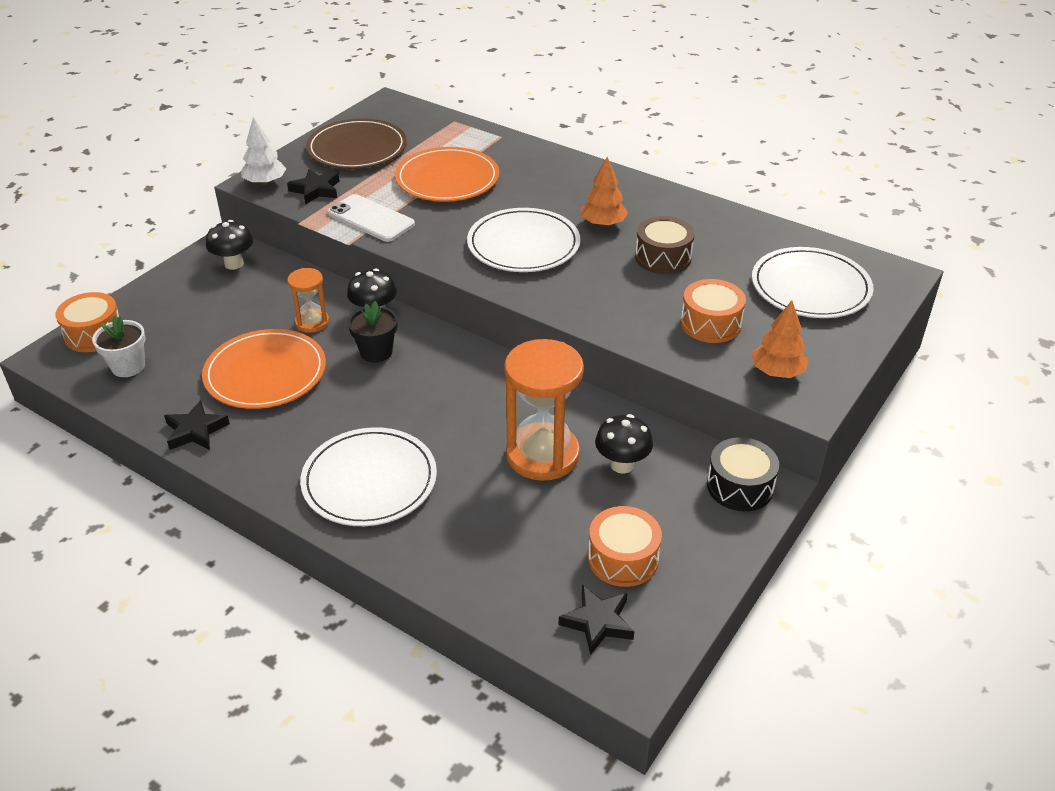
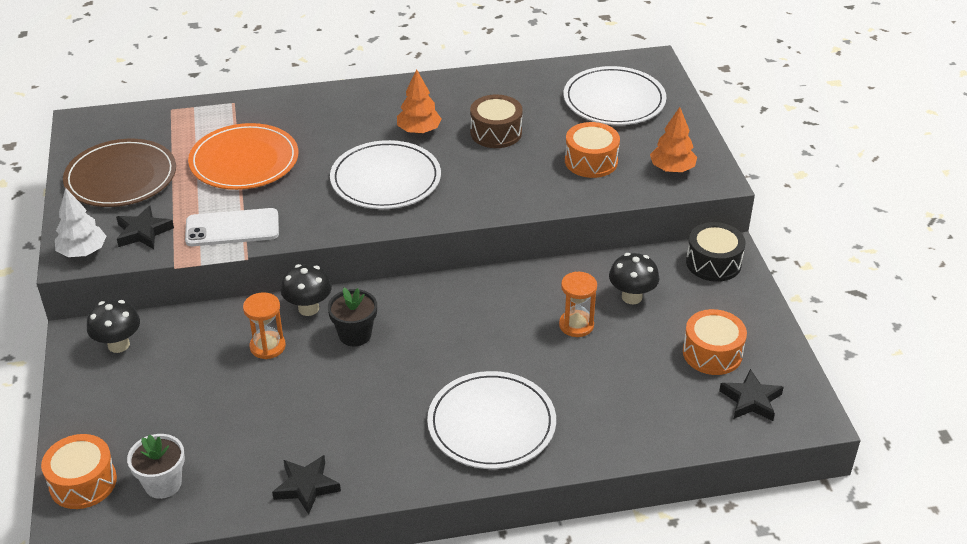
camera: 45 degrees left, 0 degrees up
orange plate [202,329,326,409] -> none
orange hourglass [504,339,584,481] -> orange hourglass [559,272,597,337], size x0.53

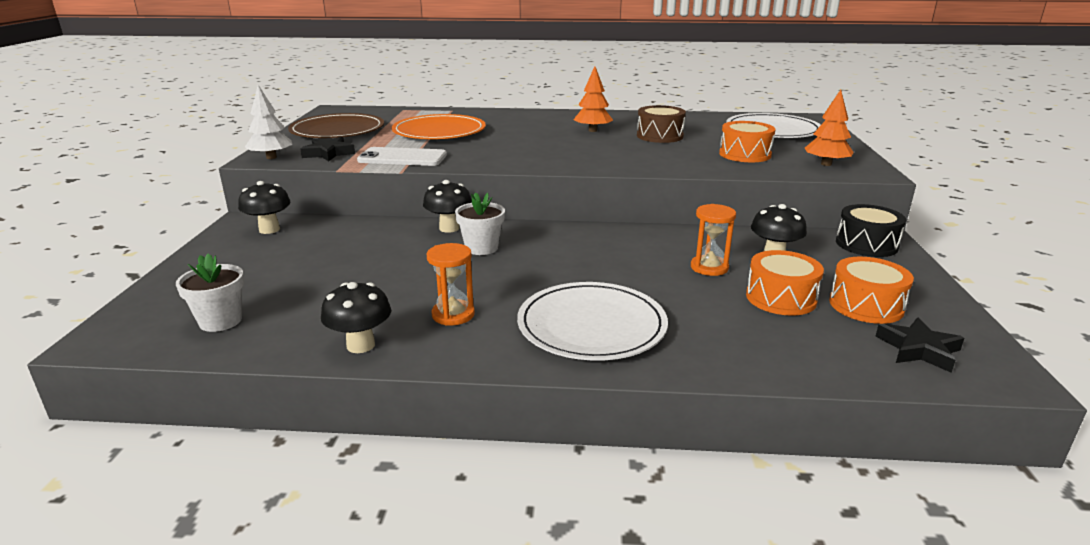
camera: 15 degrees right, 15 degrees down
orange drum [41,434,117,509] -> orange drum moved to [746,250,824,316]
orange hourglass [243,292,286,359] -> orange hourglass moved to [427,243,475,326]
black star [272,455,341,515] -> black mushroom [321,282,391,353]
black flower pot [328,288,377,347] -> white flower pot [455,192,505,255]
white plate [330,140,441,209] -> none

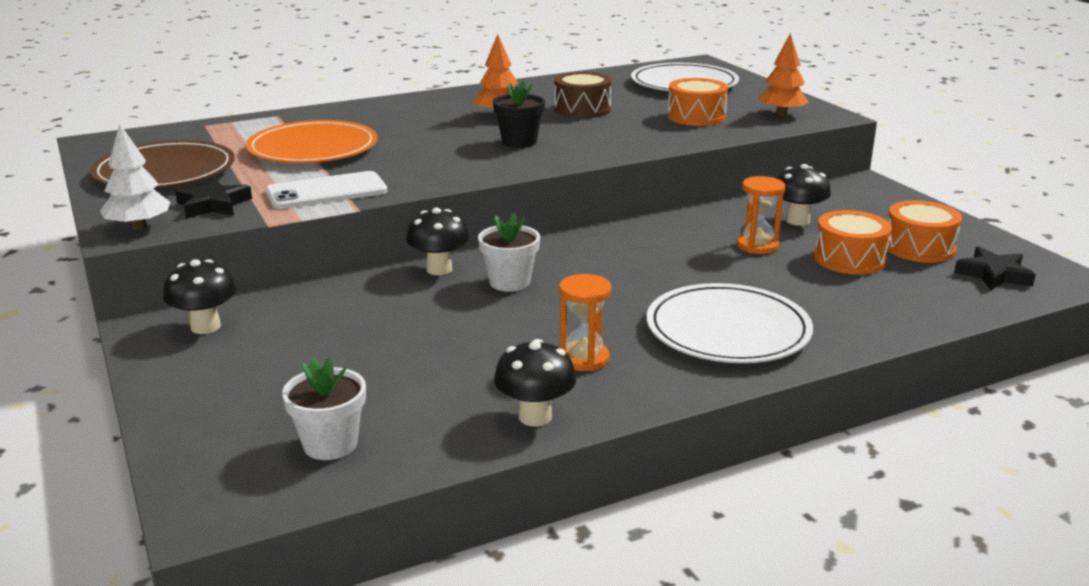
camera: 30 degrees left, 0 degrees up
black drum [836,204,906,257] -> none
none -> black flower pot [493,81,545,148]

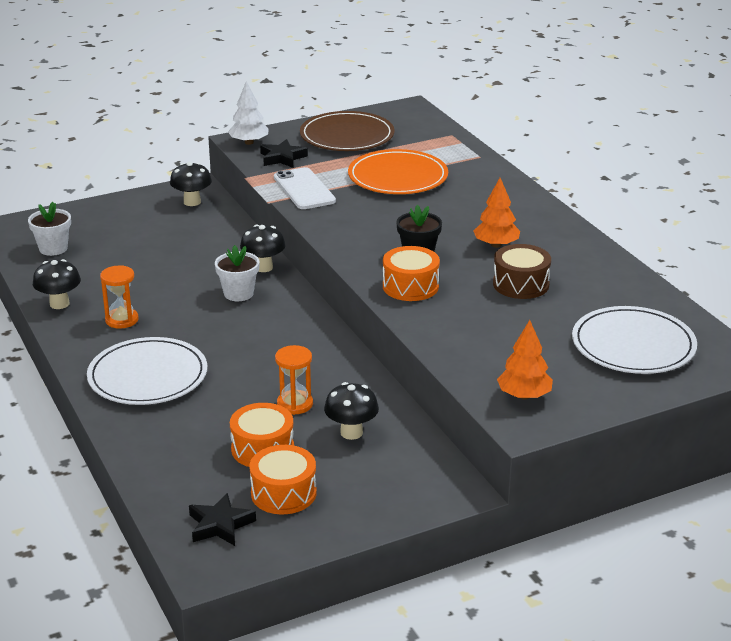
camera: 90 degrees right, 5 degrees up
orange drum [667,78,728,126] -> orange drum moved to [383,246,440,301]

